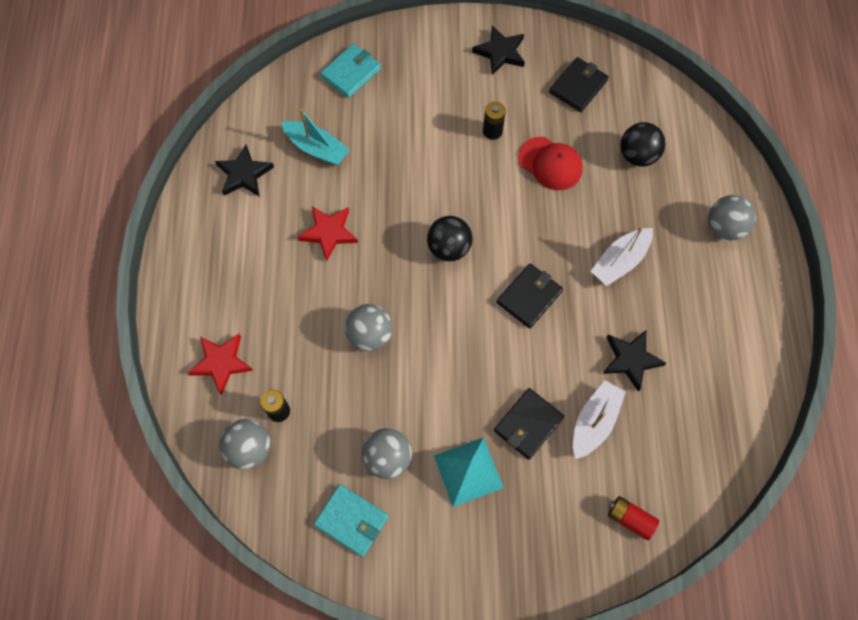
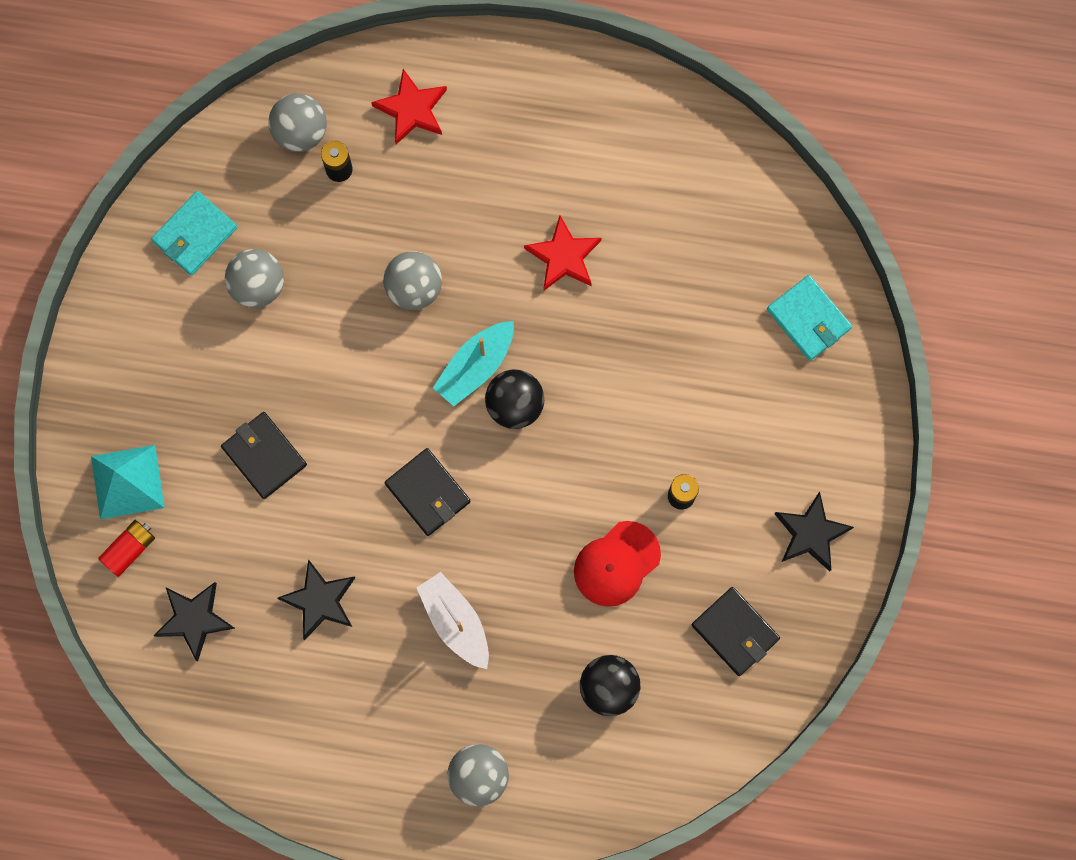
camera: 100 degrees right, 10 degrees up
black star [215,145,274,197] -> black star moved to [154,582,235,662]
turquoise boat [281,109,350,166] -> turquoise boat moved to [433,321,514,406]
turquoise pyramid [434,437,504,507] -> turquoise pyramid moved to [91,445,165,519]
white boat [573,380,626,459] -> none

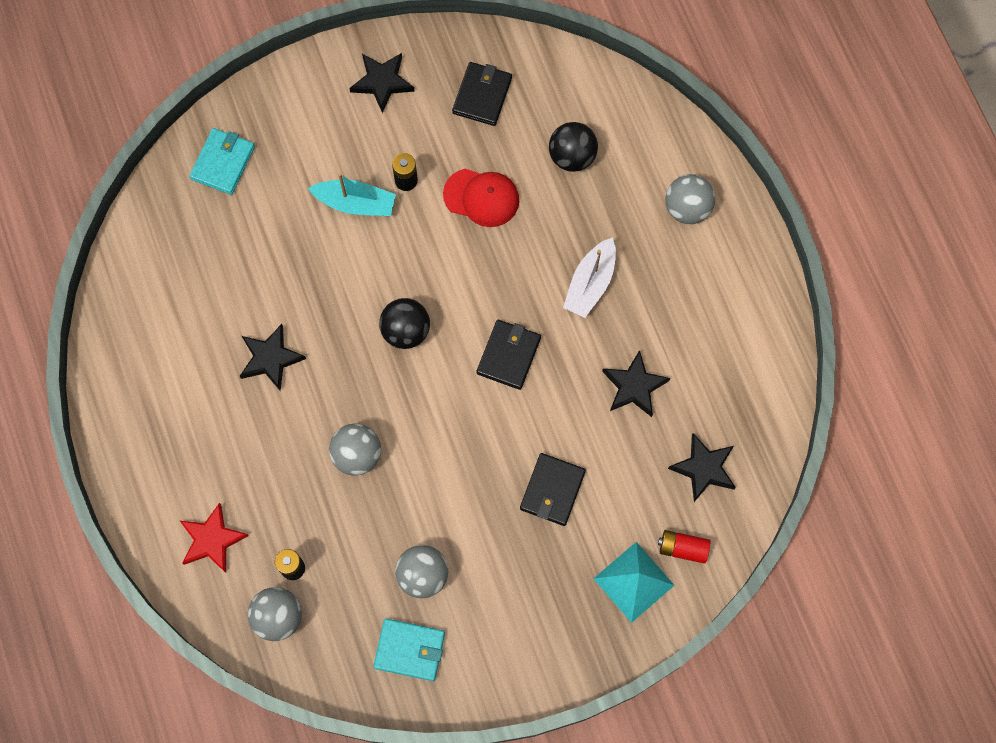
camera: 120 degrees left, 5 degrees down
turquoise boat [433,321,514,406] -> turquoise boat moved to [308,173,396,216]
red star [524,216,601,290] -> black star [240,324,306,391]

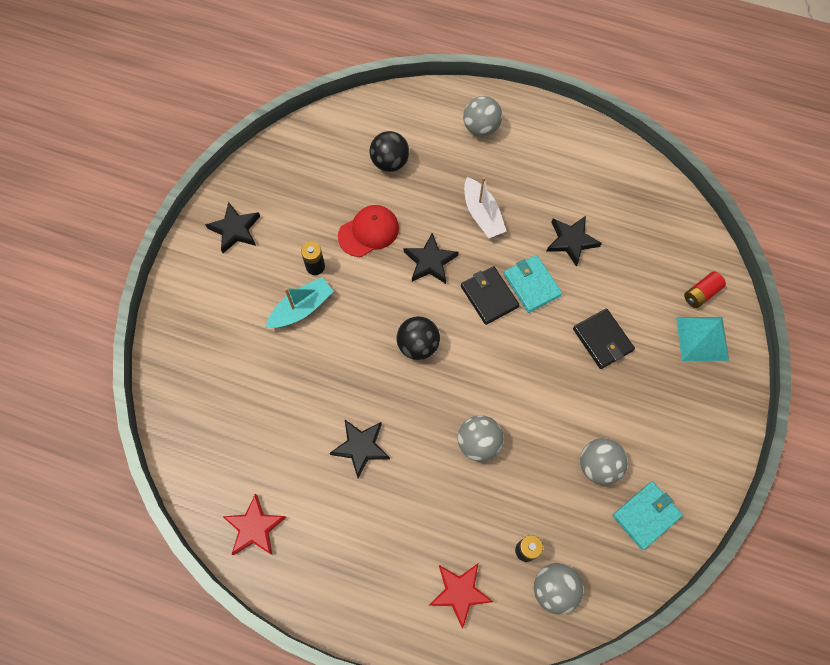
camera: 50 degrees left, 5 degrees down
turquoise wallet [189,128,255,195] -> turquoise wallet moved to [504,255,562,313]
black wallet [452,62,512,126] -> none
black star [668,433,736,502] -> black star moved to [404,233,459,284]
none -> red star [222,494,286,555]

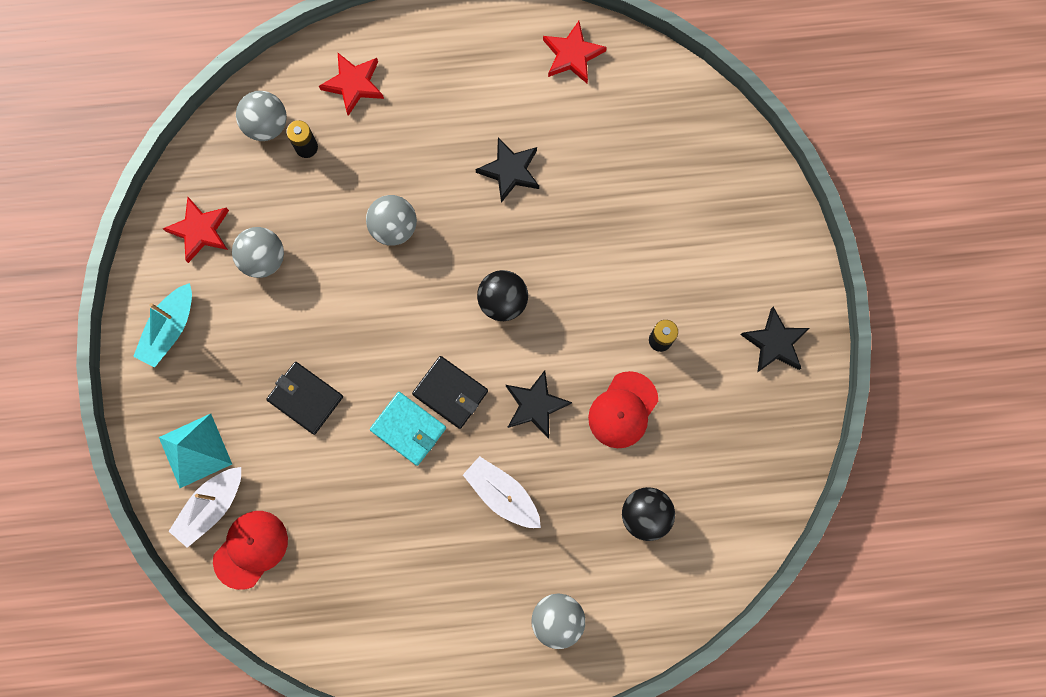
camera: 155 degrees right, 10 degrees up
turquoise boat [266,277,334,328] -> turquoise boat moved to [133,283,192,368]
black star [546,216,602,267] -> none
turquoise wallet [612,481,683,550] -> red star [163,197,229,263]
red battery [684,272,726,308] -> white boat [169,467,241,548]
none -> red cap [213,511,288,590]

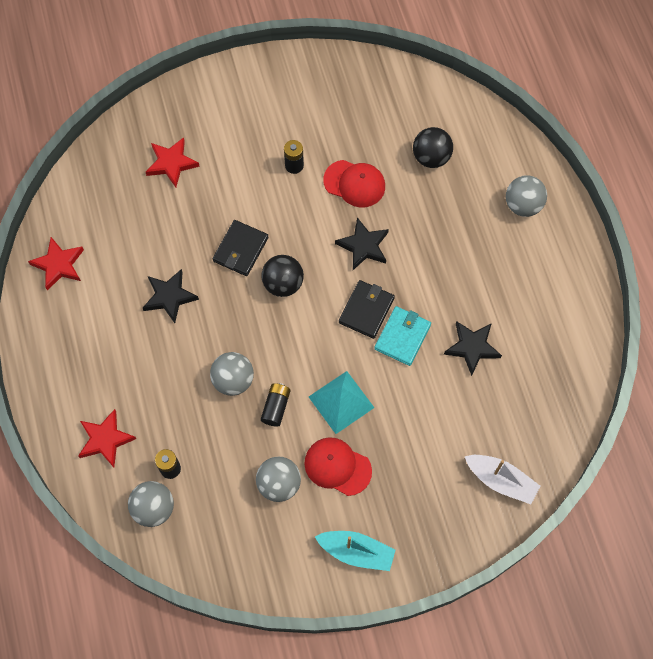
camera: 100 degrees left, 10 degrees down
turquoise pyramid [159,414,232,488] -> turquoise pyramid moved to [309,371,374,434]
red star [163,197,229,263] -> red star moved to [146,137,200,187]
red cap [213,511,288,590] -> red cap moved to [304,437,372,496]
black wallet [266,362,343,435] -> black wallet moved to [212,220,269,276]
white boat [463,456,541,528] -> none
black star [740,307,809,373] -> black star moved to [444,321,502,376]
none -> black battery [261,383,291,427]

